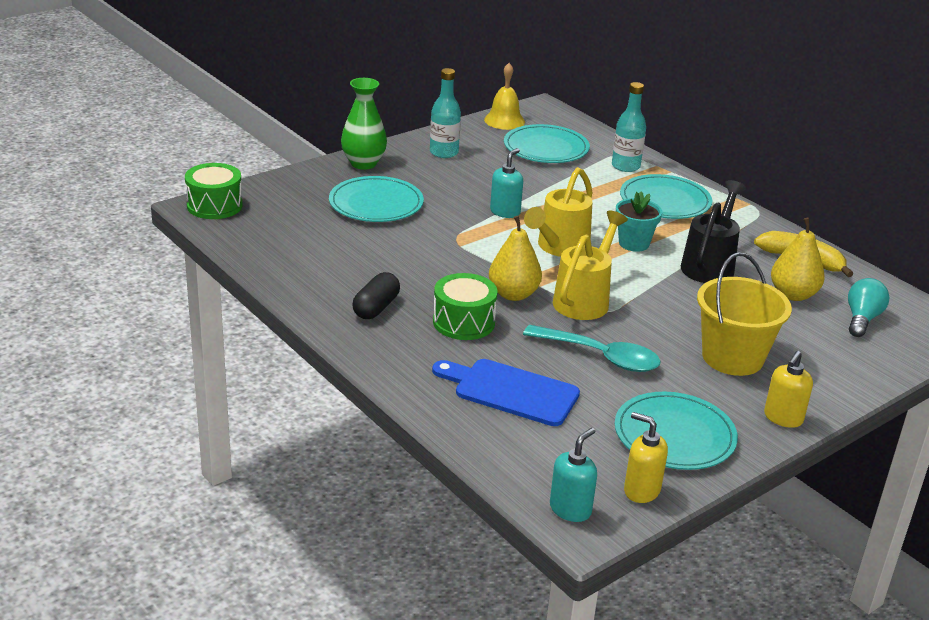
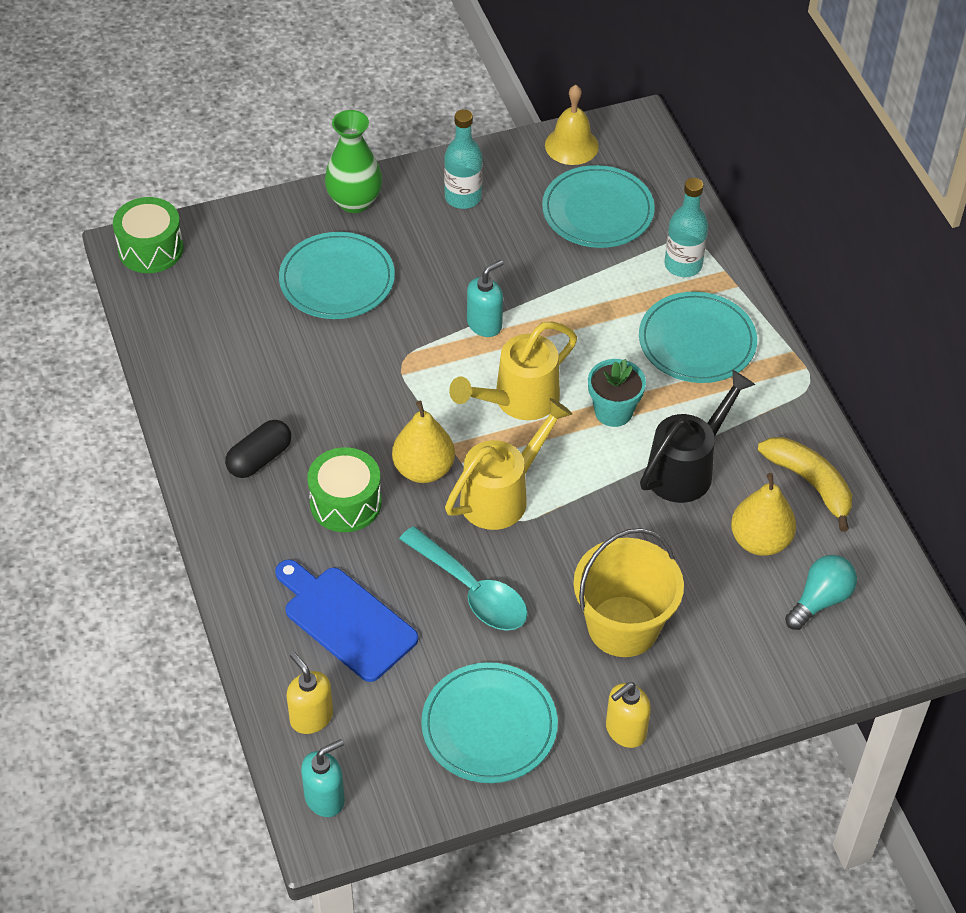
camera: 20 degrees right, 20 degrees up
yellow soap dispenser [624,412,668,503] -> yellow soap dispenser moved to [287,652,333,734]

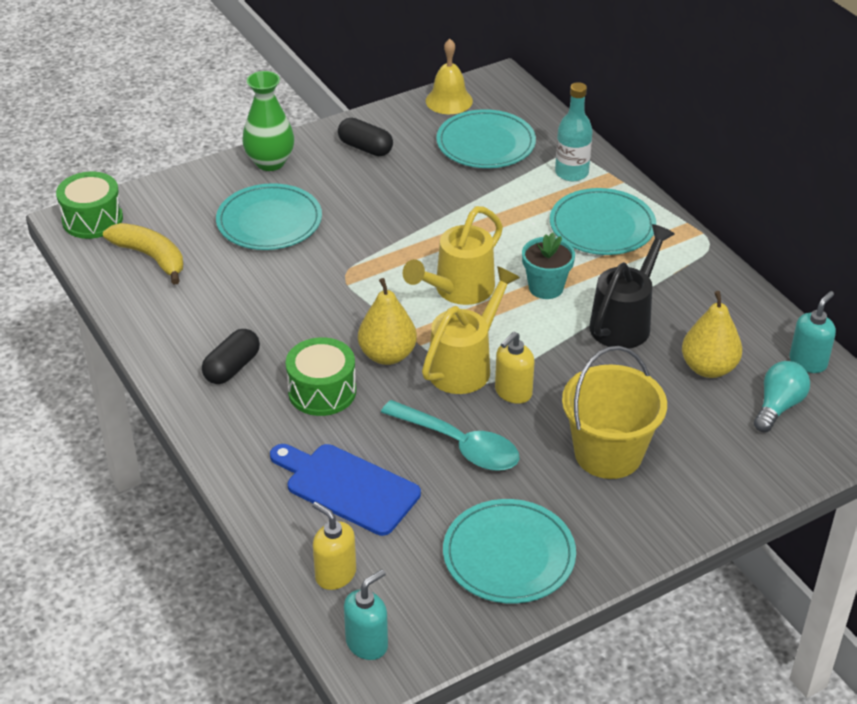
camera: 10 degrees left, 10 degrees down
turquoise bottle [444,109,483,209] -> black capsule [338,118,393,156]
turquoise soap dispenser [467,260,504,337] -> turquoise soap dispenser moved to [789,291,836,373]
yellow soap dispenser [606,682,651,748] -> yellow soap dispenser moved to [495,331,534,404]
yellow banana [758,437,852,532] -> yellow banana moved to [103,223,183,285]

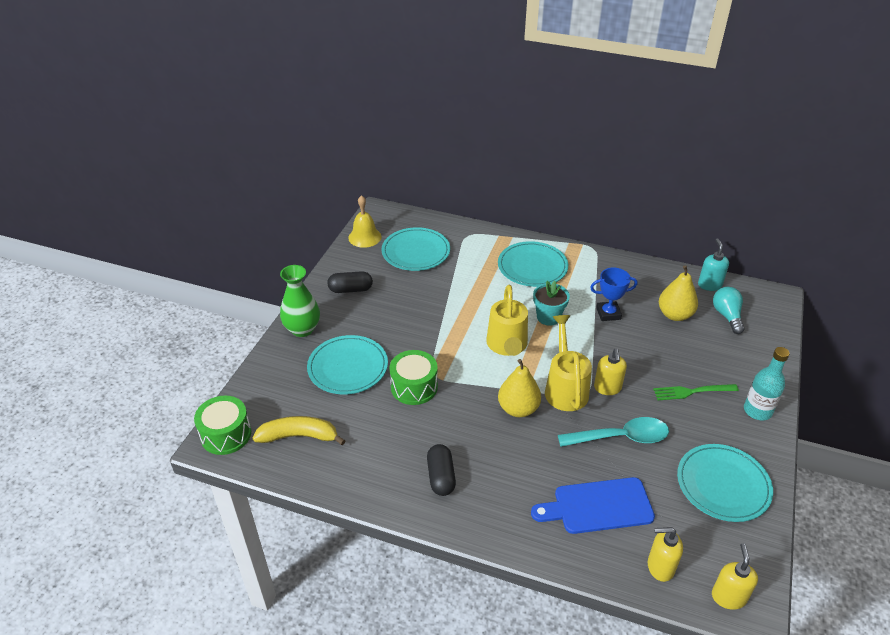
camera: 40 degrees left, 0 degrees up
green drum [286,337,356,416] -> green drum moved to [389,350,438,405]
turquoise soap dispenser [344,569,388,660] -> yellow soap dispenser [712,543,758,610]
turquoise bottle [555,82,593,181] -> turquoise bottle moved to [744,347,790,420]
yellow bucket [562,346,667,479] -> green fork [653,384,739,400]
black watering can [589,224,675,349] -> blue trophy [590,268,637,321]

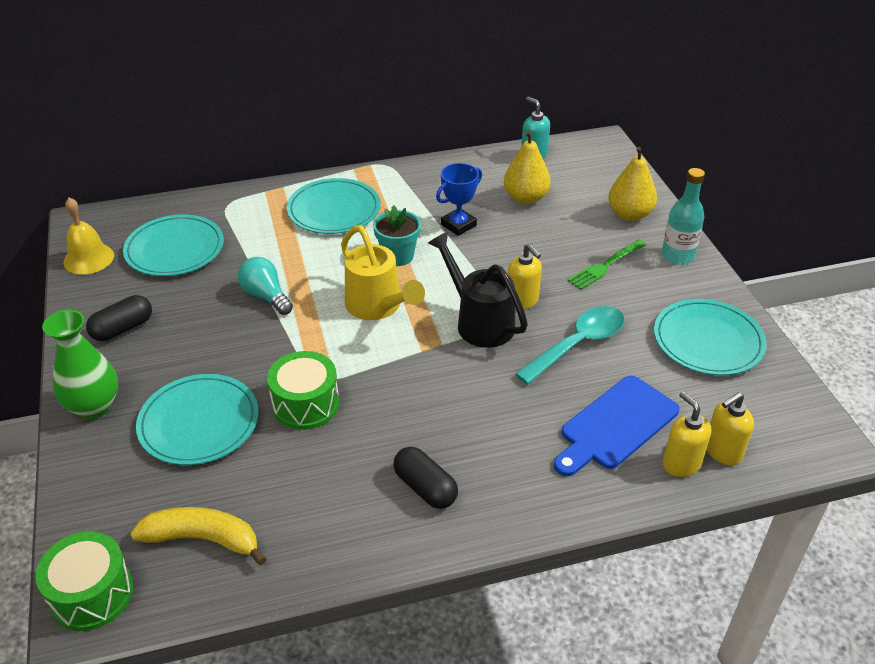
camera: 35 degrees left, 0 degrees up
yellow banana [253,416,346,445] -> yellow banana turned 45 degrees clockwise [130,507,267,565]
yellow pear [498,359,541,417] -> yellow pear moved to [608,147,657,221]
yellow watering can [545,315,592,411] -> black watering can [428,232,528,348]
yellow soap dispenser [712,543,758,610] -> yellow soap dispenser moved to [663,391,711,477]
turquoise light bulb [713,287,744,334] -> turquoise light bulb moved to [238,257,293,315]

